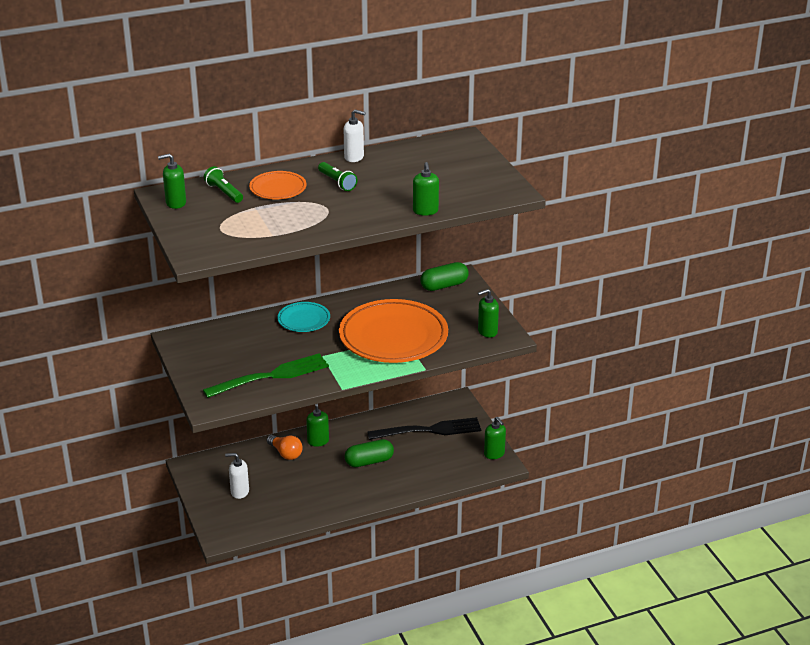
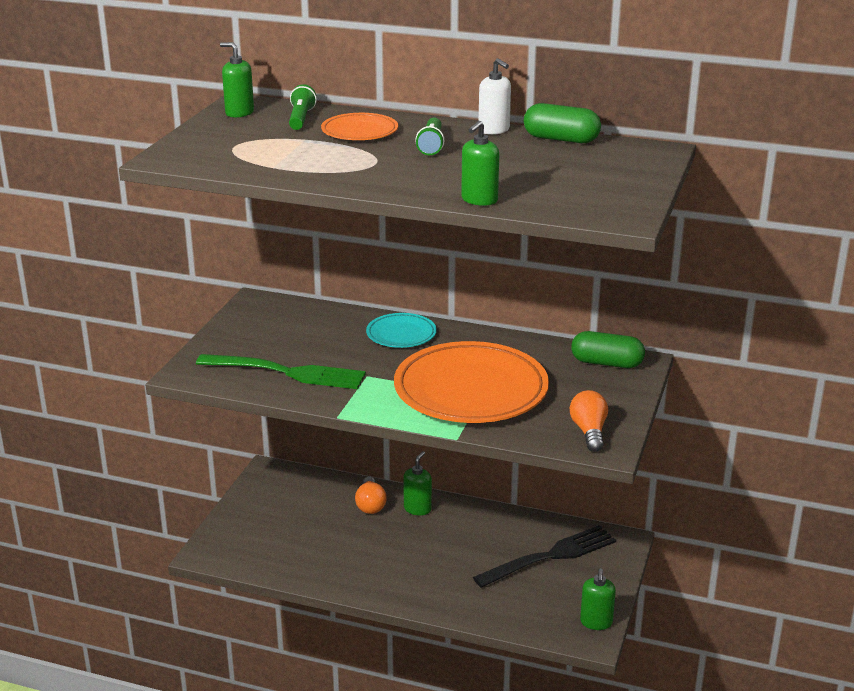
camera: 40 degrees right, 5 degrees down
white soap dispenser [225,453,249,499] -> none
green capsule [345,439,394,467] -> green capsule moved to [524,103,601,143]
black fork [367,417,481,440] -> black fork turned 60 degrees counterclockwise [473,525,616,588]
green soap dispenser [478,289,499,338] -> orange light bulb [570,390,608,452]

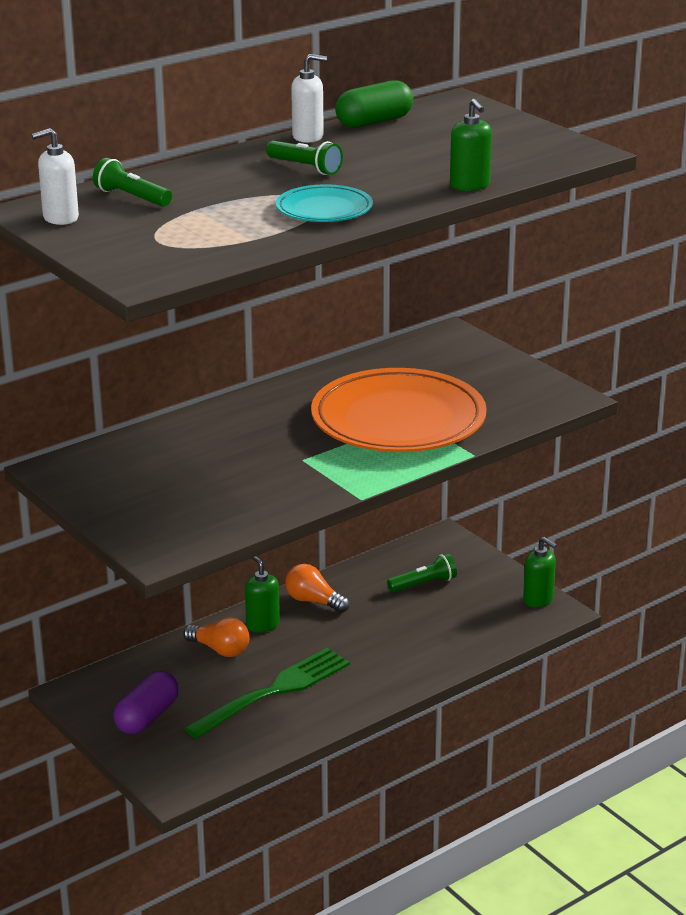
camera: 55 degrees left, 0 degrees up
green fork [196,354,366,389] -> green fork moved to [184,648,350,739]
green soap dispenser [220,42,254,118] -> white soap dispenser [31,128,79,225]
orange plate [321,113,398,140] -> none
turquoise plate [366,313,437,348] -> turquoise plate moved to [276,184,373,222]
black fork [473,525,616,588] -> green flashlight [387,553,457,592]
orange light bulb [570,390,608,452] -> orange light bulb moved to [285,564,349,613]
green capsule [571,331,645,368] -> none
none -> purple capsule [113,671,179,734]

